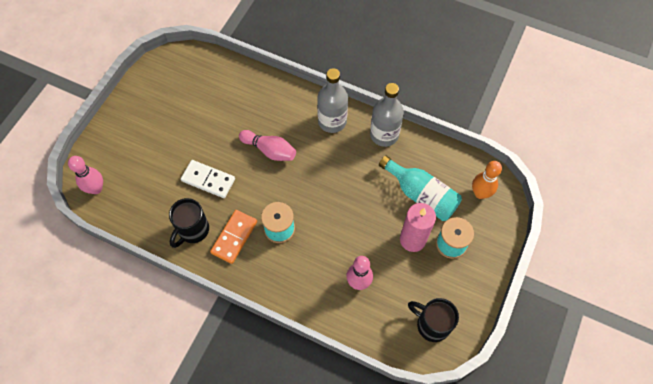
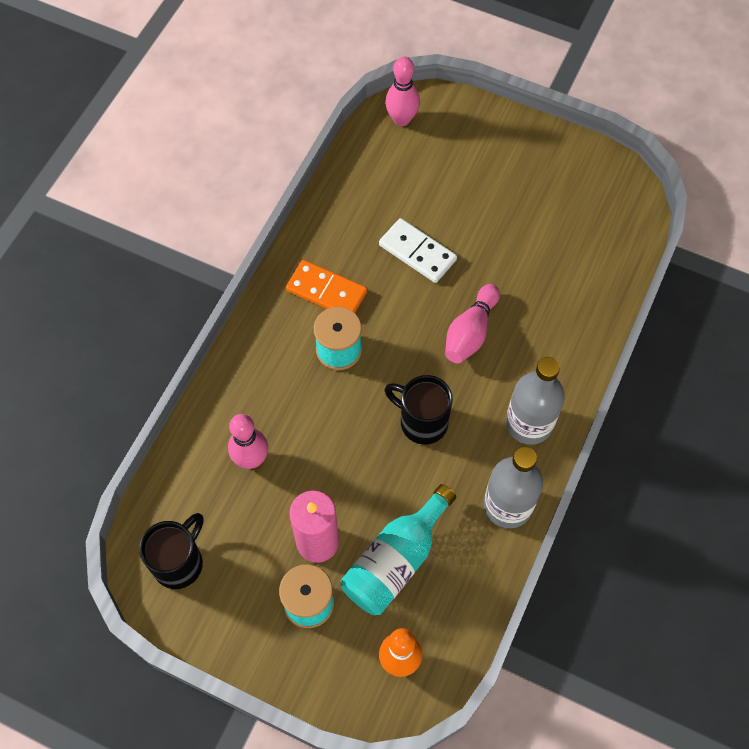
camera: 90 degrees right, 0 degrees up
black mug [169,198,209,248] -> black mug moved to [384,375,453,445]
white domino [181,160,235,198] -> white domino turned 75 degrees counterclockwise [379,218,457,283]

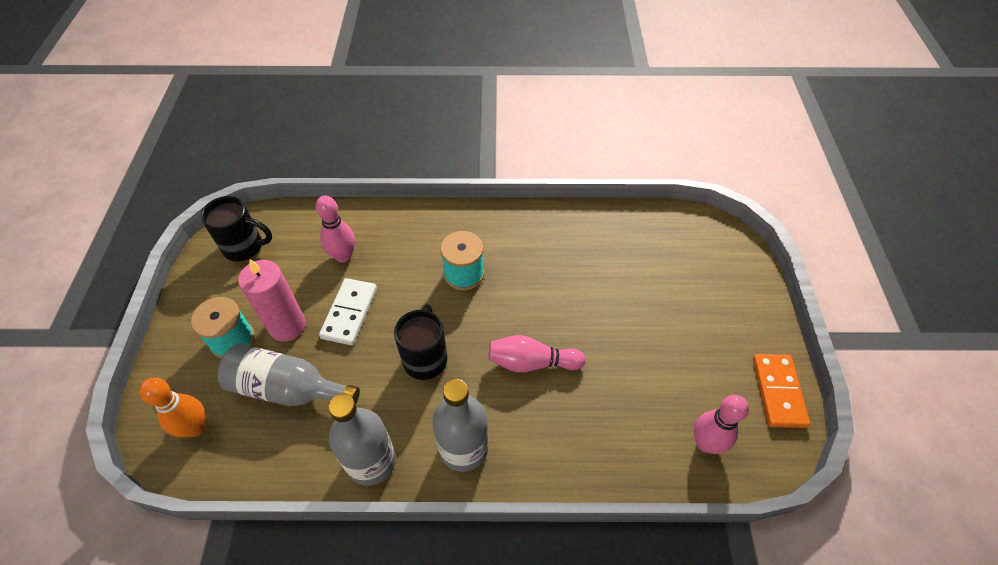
camera: 65 degrees right, 10 degrees down
orange domino [286,260,367,313] -> orange domino moved to [753,354,810,428]
turquoise bottle [341,484,456,615] -> grey bottle [217,344,360,406]
white domino [379,218,457,283] -> white domino moved to [319,278,377,345]
pink bowling pin [385,56,420,126] -> pink bowling pin moved to [694,395,749,454]

